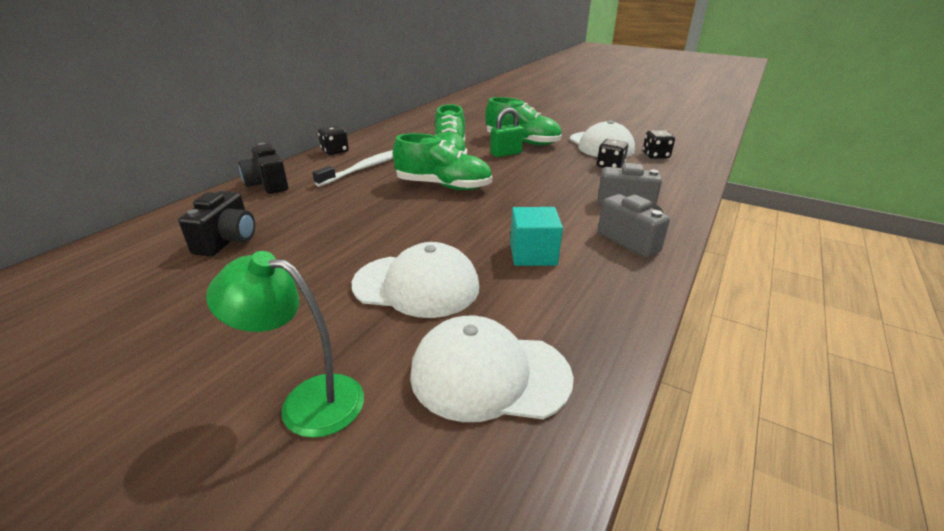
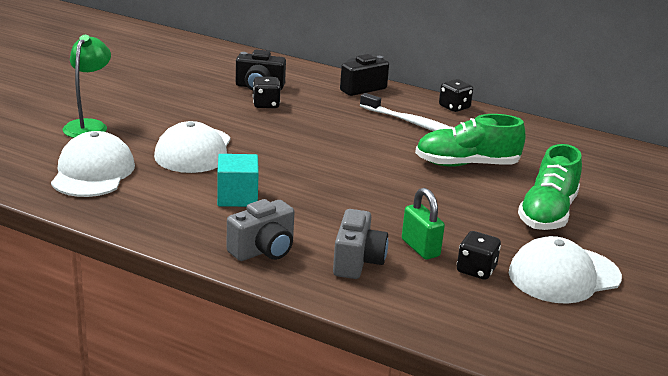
camera: 85 degrees right, 5 degrees down
green shoe [393,133,492,190] -> none
green padlock [490,108,524,157] -> green padlock moved to [402,188,445,259]
black dice [643,130,675,159] -> black dice moved to [253,77,280,108]

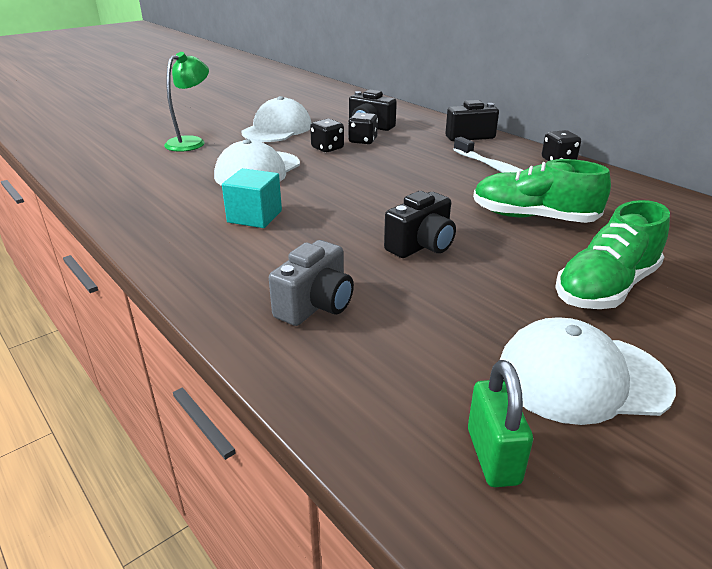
camera: 25 degrees right, 5 degrees up
white cap [51,131,135,197] -> white cap moved to [242,96,311,142]
grey camera [227,199,295,261] -> none
green padlock [402,188,445,259] -> green padlock moved to [468,360,533,487]
black dice [457,231,501,280] -> black dice moved to [310,119,344,152]
none -> black camera [384,191,456,258]

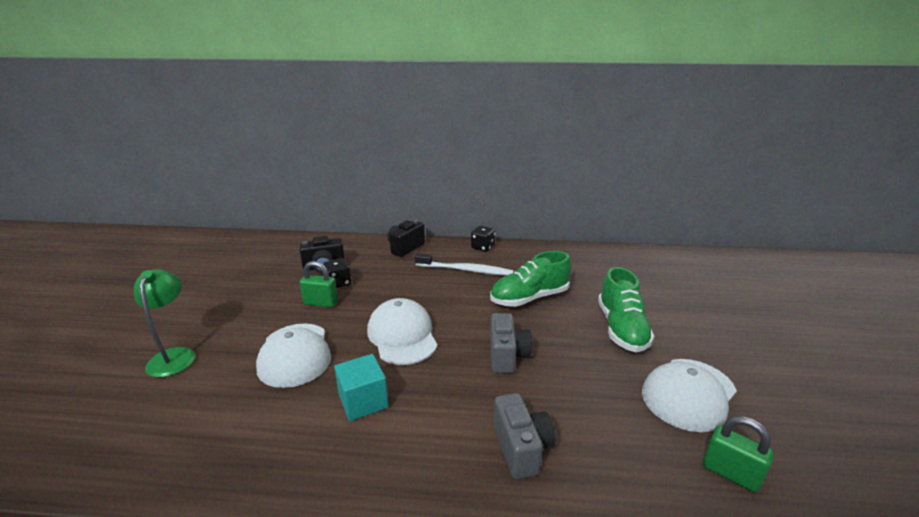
camera: 45 degrees left, 5 degrees down
white cap [242,96,311,142] -> white cap moved to [367,298,437,365]
black dice [310,119,344,152] -> green padlock [300,261,338,307]
black camera [384,191,456,258] -> grey camera [490,313,532,373]

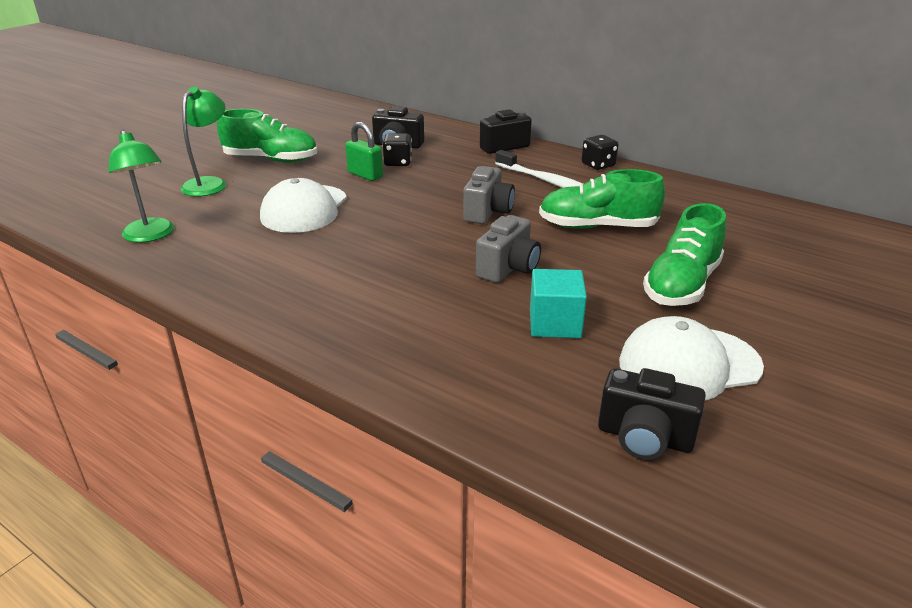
camera: 30 degrees right, 5 degrees up
turquoise cube [334,354,388,421] -> turquoise cube moved to [530,269,587,338]
white cap [367,298,437,365] -> none
grey camera [494,393,556,479] -> grey camera moved to [463,166,515,224]
green padlock [703,416,774,493] -> black camera [598,368,706,460]
none -> green lamp [108,130,174,243]
none -> green shoe [217,109,317,163]

